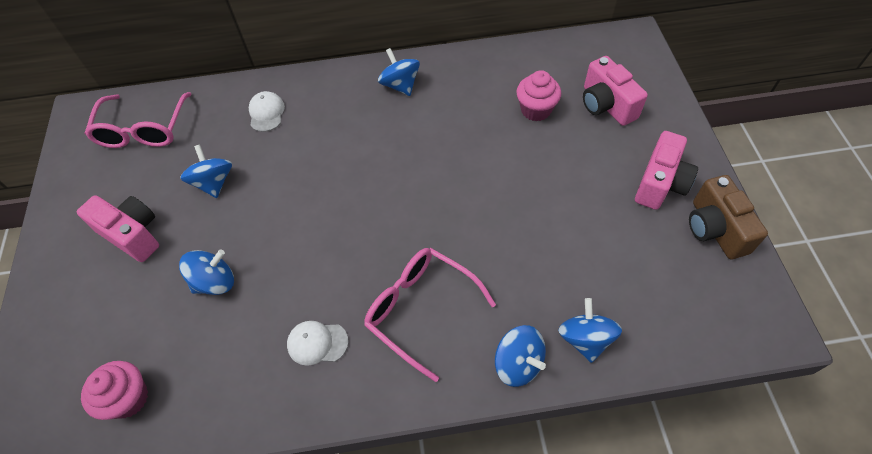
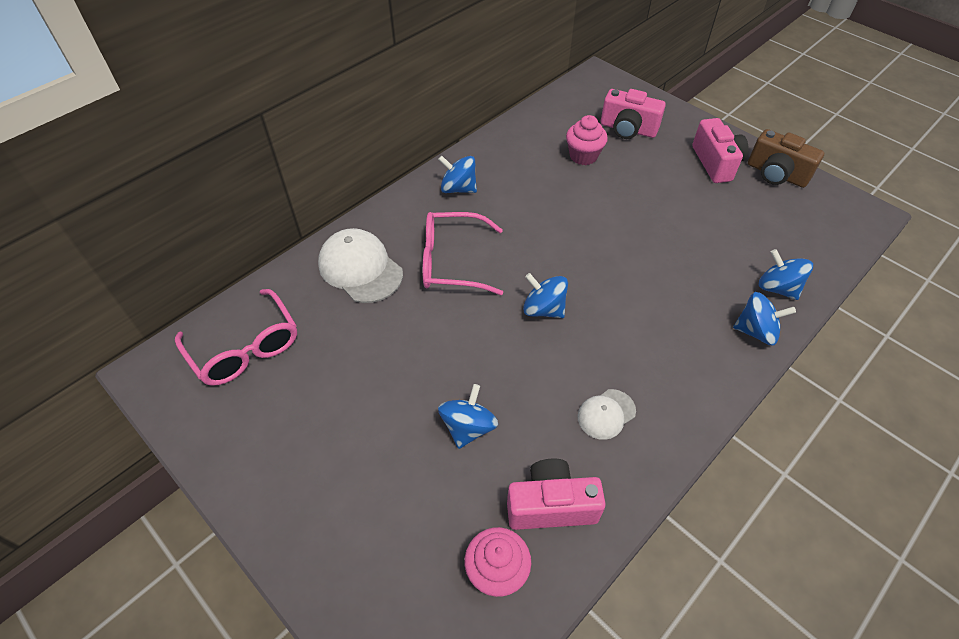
camera: 40 degrees left, 5 degrees down
pink camera [77,195,159,262] -> pink camera moved to [507,459,606,530]
blue spinning top [180,145,232,198] -> blue spinning top moved to [523,273,568,318]
white cap [249,91,285,132] -> white cap [318,228,403,303], size x1.79
pink glasses [364,248,496,382] -> pink glasses moved to [423,212,503,295]

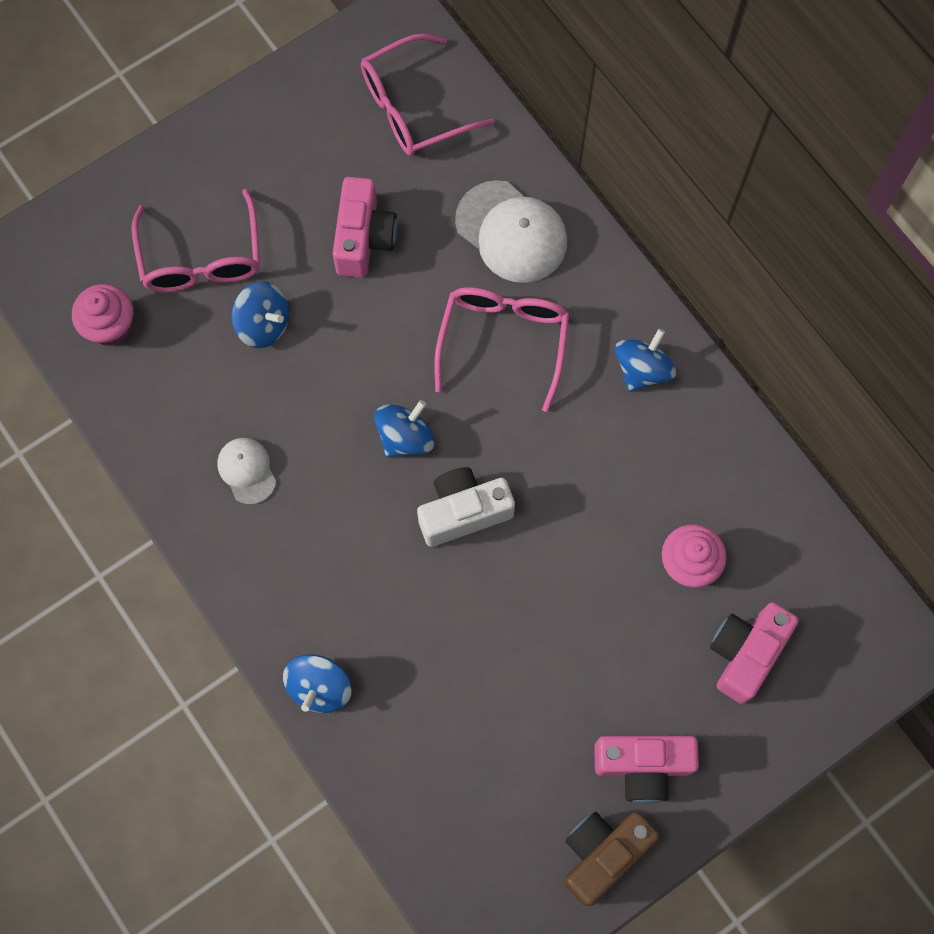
camera: 100 degrees right, 20 degrees up
white cap [318,228,403,303] -> white cap turned 75 degrees clockwise [455,180,567,283]
pink camera [507,459,606,530] -> pink camera moved to [332,177,397,278]
blue spinning top [759,249,813,300] -> none
none -> pink glasses [131,189,260,292]
none -> white camera [417,467,515,547]

